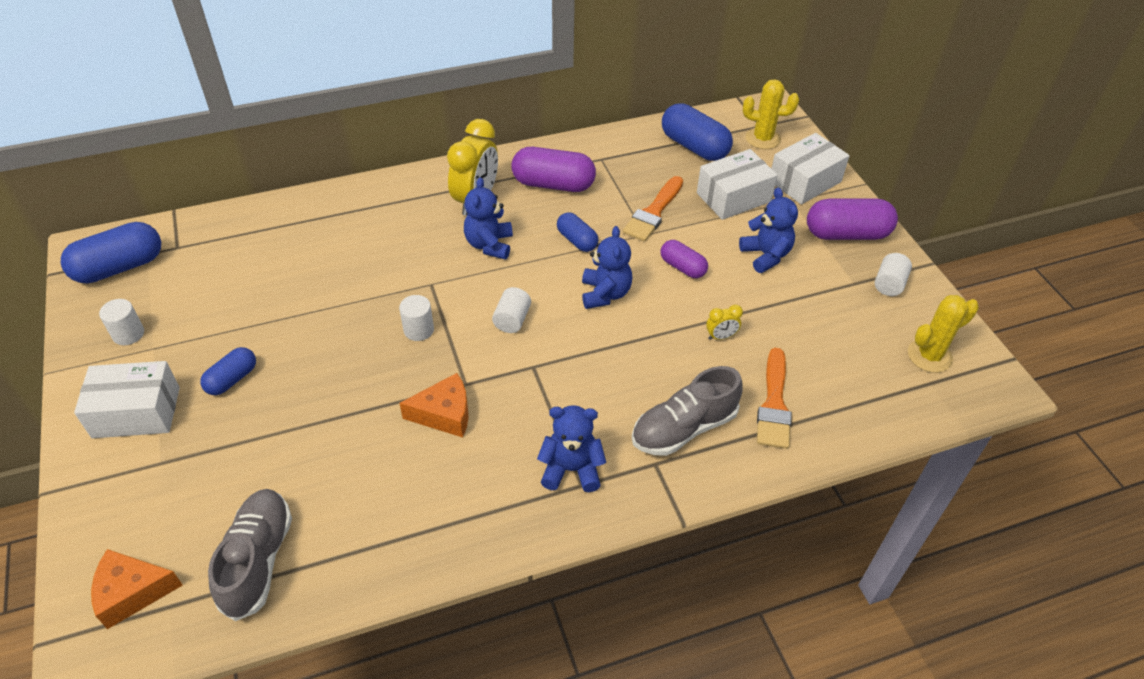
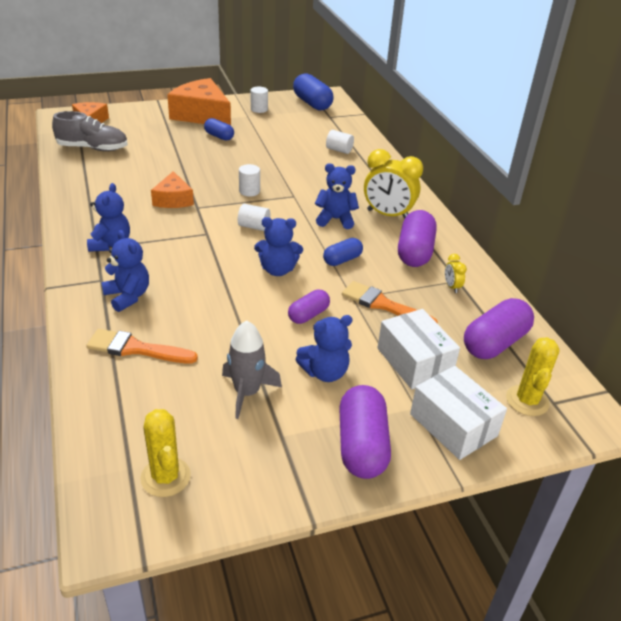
camera: 90 degrees right, 10 degrees down
white box [74,361,180,438] -> orange cheese [167,78,231,125]
grey shoe [632,366,742,456] -> blue teddy bear [101,230,149,312]
blue capsule [662,103,733,161] -> purple capsule [464,298,534,359]
yellow clock [706,305,743,340] -> yellow clock moved to [445,254,467,293]
white cylinder [875,253,912,296] -> white cylinder moved to [326,130,354,154]
none -> grey rocket [222,320,282,419]

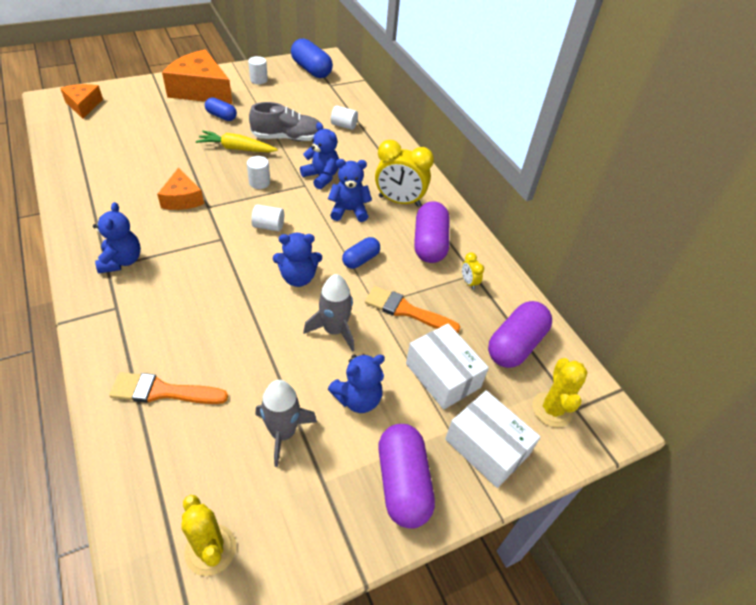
camera: 10 degrees left, 10 degrees up
grey shoe [52,111,128,151] -> grey shoe moved to [249,102,319,141]
blue teddy bear [101,230,149,312] -> blue teddy bear moved to [300,122,339,189]
purple capsule [288,289,330,324] -> grey rocket [303,274,354,352]
none -> yellow carrot [196,131,278,153]

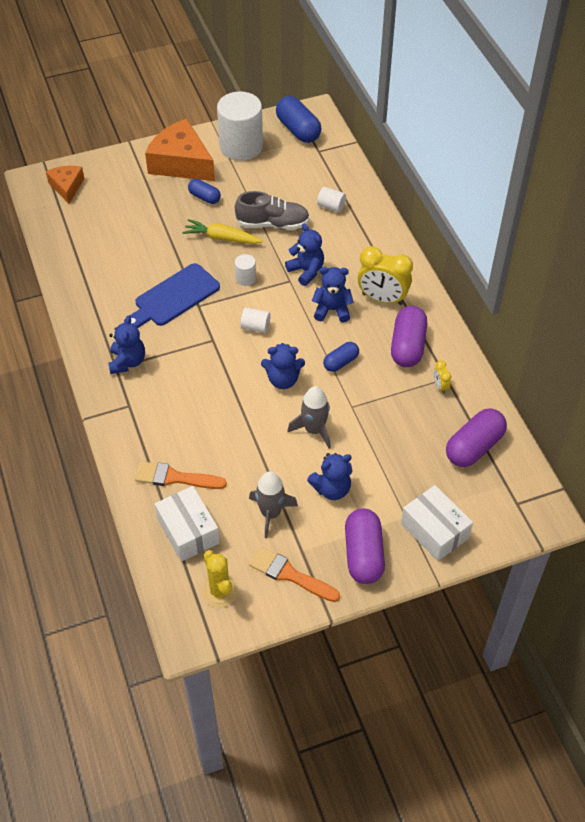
camera: 10 degrees right, 5 degrees up
orange cheese [157,168,204,210] -> blue cutting board [124,263,220,328]
white cylinder [248,56,268,84] -> white cylinder [217,91,263,161], size x2.31
orange brush [365,286,460,333] -> orange brush moved to [249,547,340,602]
white box [406,323,489,410] -> white box moved to [155,486,220,562]
yellow cactus [532,358,588,427] -> none

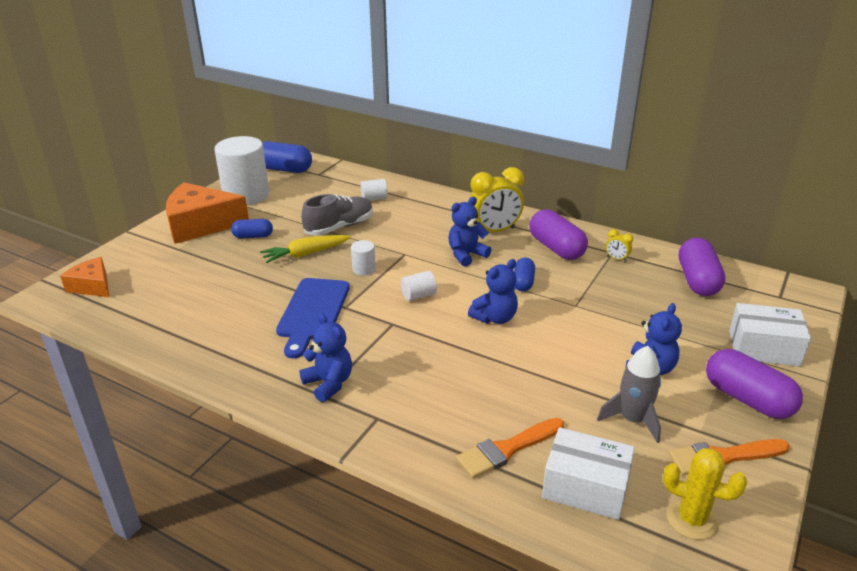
camera: 40 degrees left, 20 degrees down
blue teddy bear [285,224,324,286] -> none
grey rocket [287,386,331,449] -> none

